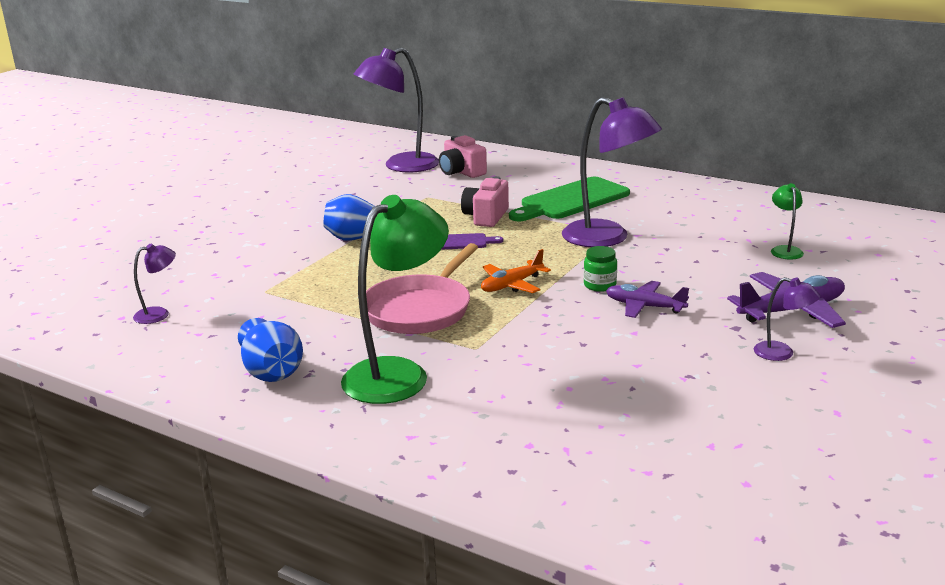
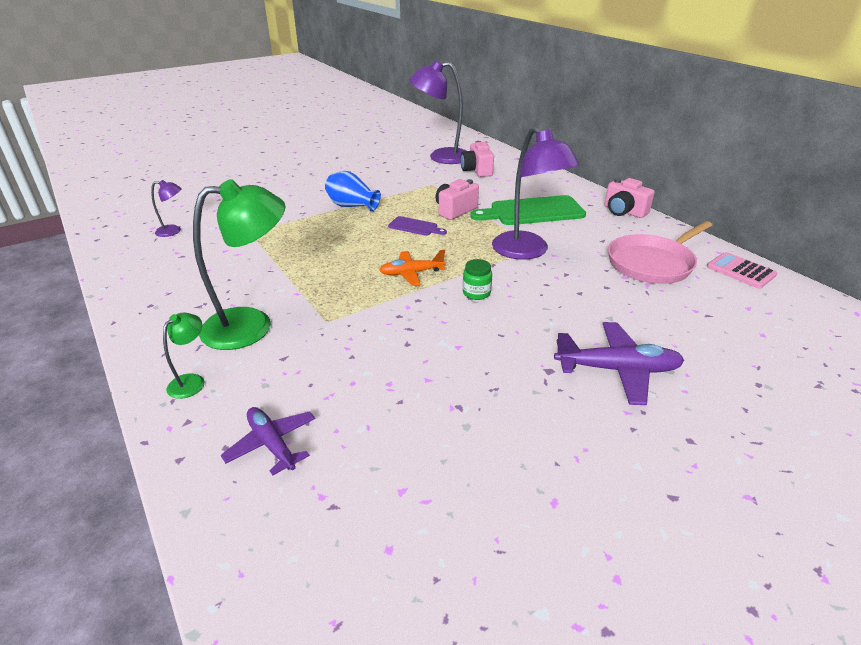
camera: 25 degrees right, 10 degrees up
blue vase [238,318,303,382] -> none
pink pan [366,243,478,334] -> pink pan moved to [608,221,712,284]
purple plane [606,281,689,318] -> purple plane moved to [221,407,315,476]
purple lamp [754,277,821,361] -> none
green lamp [771,183,804,259] -> green lamp moved to [163,313,205,399]
none -> pink camera [605,178,655,218]
none -> pink calculator [707,252,777,289]

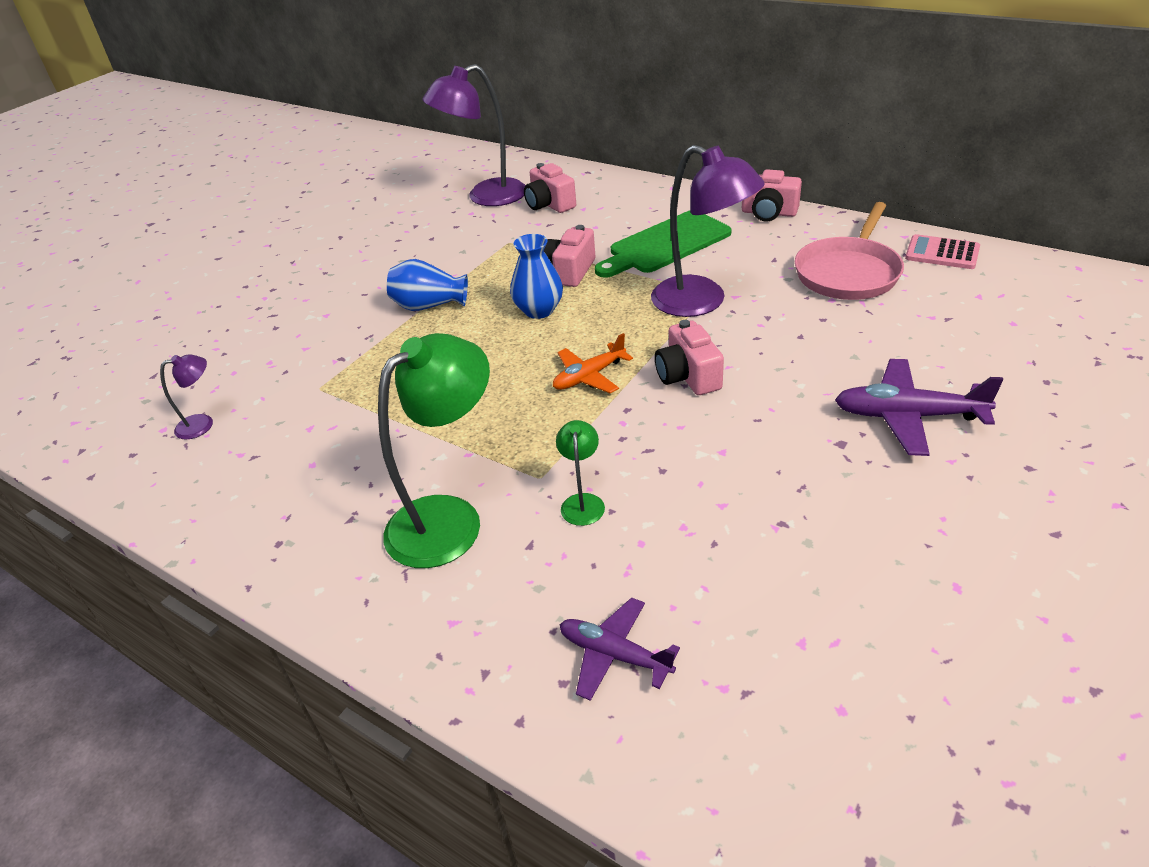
camera: 20 degrees left, 5 degrees up
green lamp [163,313,205,399] -> green lamp moved to [556,420,605,526]
purple cutting board [388,216,447,236] -> blue vase [510,234,563,319]
green jar [463,259,492,300] -> pink camera [655,320,724,395]
purple plane [554,322,684,405] -> purple plane turned 150 degrees counterclockwise [835,359,1003,456]

